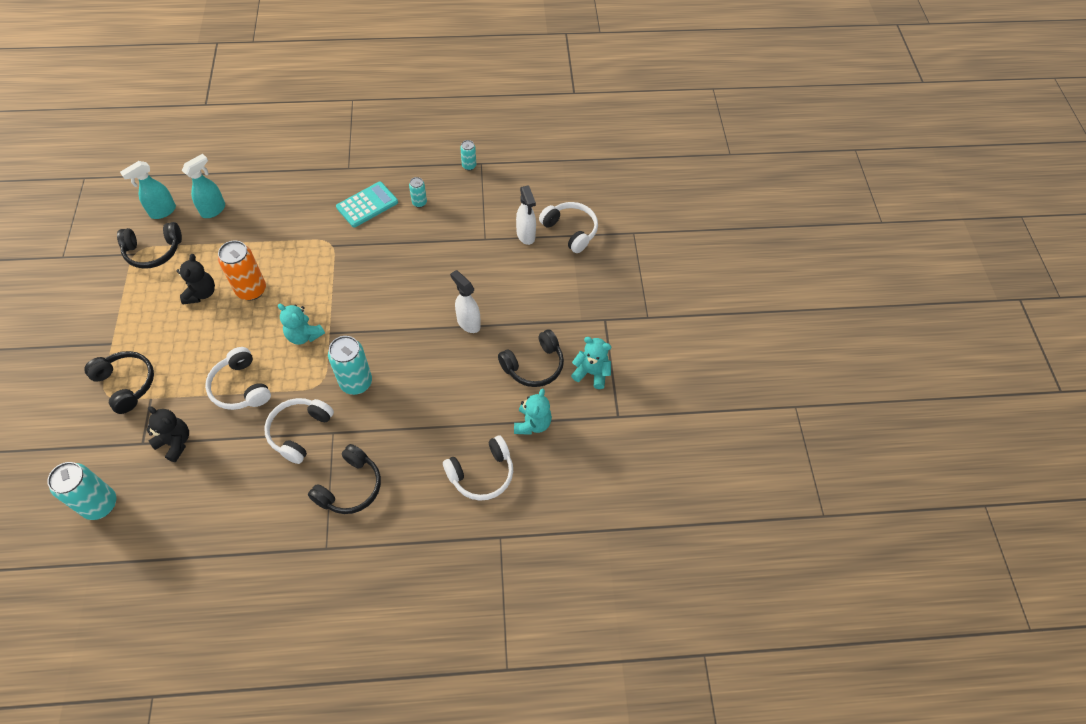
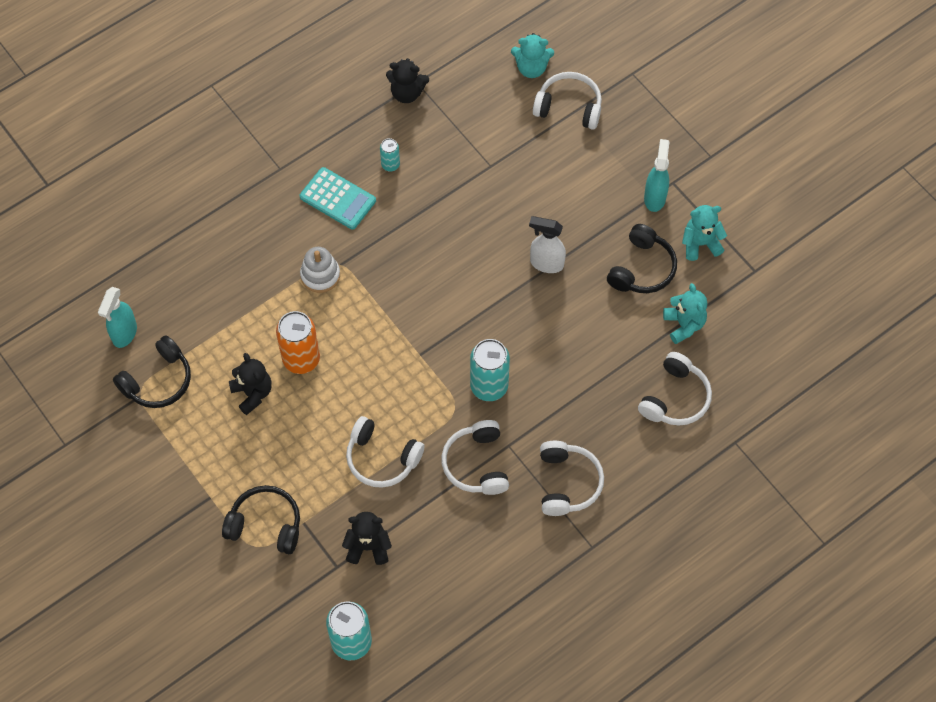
camera: 30 degrees left, 5 degrees up
turquoise spray bottle [182,154,225,218] -> turquoise spray bottle moved to [644,139,669,212]
turquoise teddy bear [278,304,325,345] -> turquoise teddy bear moved to [511,33,554,78]
black headphones [308,444,381,514] -> white headphones [540,441,604,516]
turquoise calculator [336,182,398,227] -> turquoise calculator turned 105 degrees clockwise [300,167,376,230]
turquoise can [460,140,476,170] -> black teddy bear [386,58,429,103]
white spray bottle [516,186,536,245] -> none
none -> white stacking toy [300,247,340,293]

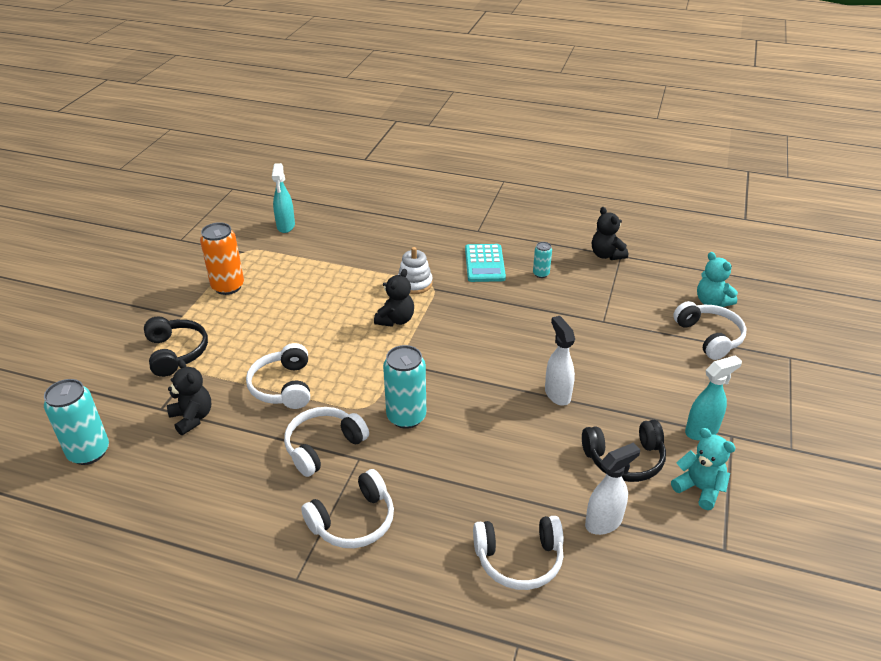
camera: 55 degrees right, 25 degrees down
turquoise spray bottle [98,287,137,348] -> turquoise spray bottle turned 75 degrees counterclockwise [272,163,295,233]
black headphones [113,335,191,408] -> none
black teddy bear [229,353,272,415] -> black teddy bear moved to [374,269,414,327]
orange can [276,311,320,374] -> orange can moved to [200,222,244,295]
turquoise teddy bear [663,283,707,344] -> white spray bottle [585,443,640,535]

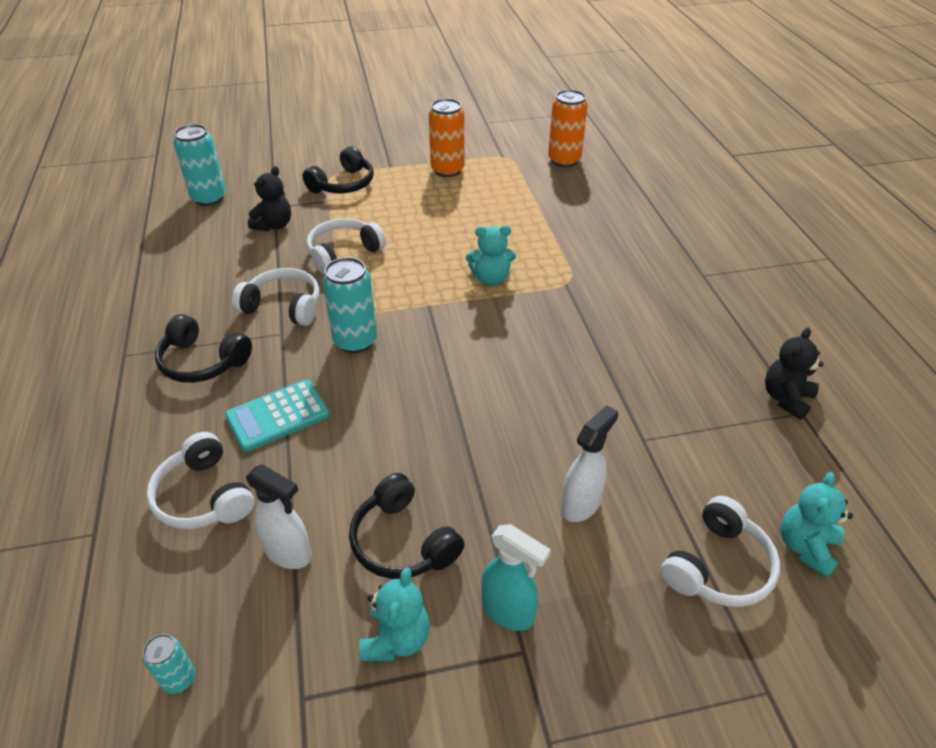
camera: 60 degrees right, 5 degrees up
turquoise spray bottle [272,163,295,233] -> orange can [548,89,588,167]
white headphones [301,469,394,548] -> black headphones [155,314,252,383]
black teddy bear [374,269,414,327] -> turquoise teddy bear [466,225,516,286]
white stacking toy [398,247,433,294] -> none
turquoise calculator [465,244,506,282] -> turquoise calculator moved to [225,379,330,452]
turquoise can [533,242,552,278] -> turquoise can moved to [143,634,195,694]
white spray bottle [545,316,575,406] -> white spray bottle moved to [561,405,618,522]

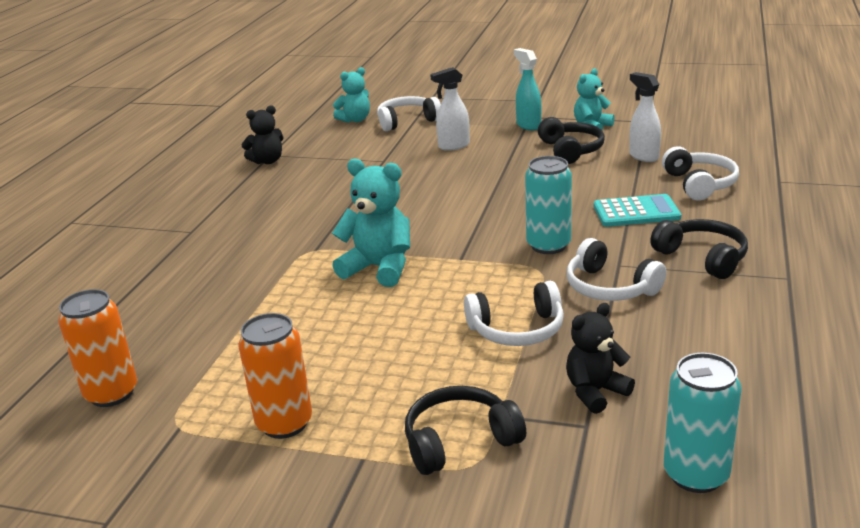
camera: 150 degrees left, 15 degrees down
turquoise can [143,634,195,694] -> none
turquoise teddy bear [466,225,516,286] -> turquoise teddy bear [332,158,410,287], size x1.51

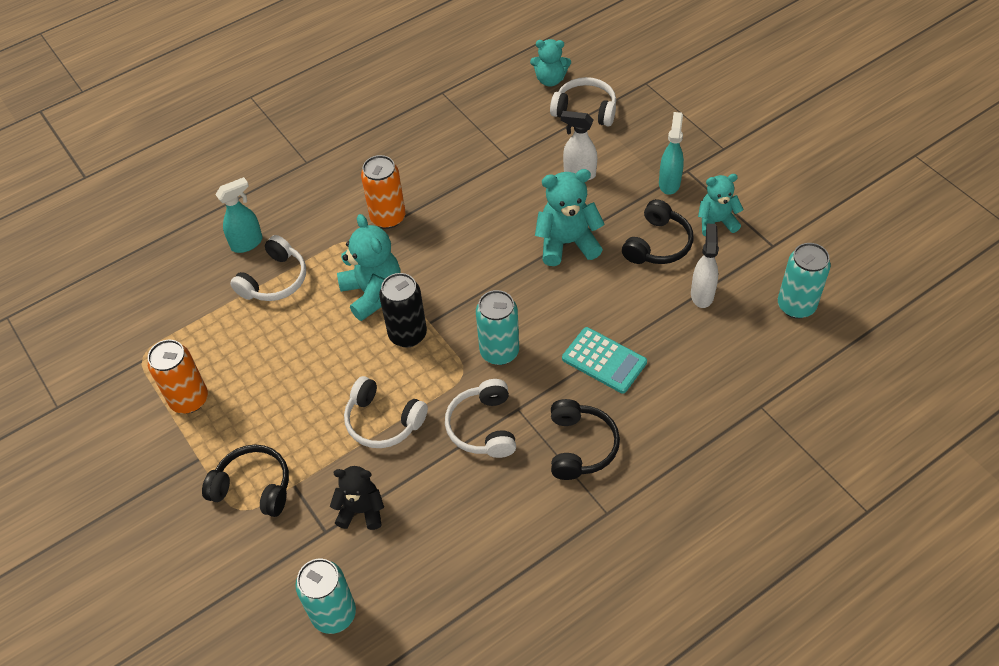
camera: 40 degrees right, 25 degrees up
orange can [58,289,137,407] -> orange can moved to [361,155,406,229]
black teddy bear [242,105,284,164] -> none
white headphones [662,147,739,200] -> white headphones moved to [230,235,306,301]
none -> turquoise spray bottle [215,177,263,253]
none -> black can [379,273,427,347]
none -> turquoise teddy bear [535,169,605,266]
none -> turquoise can [778,243,831,319]

